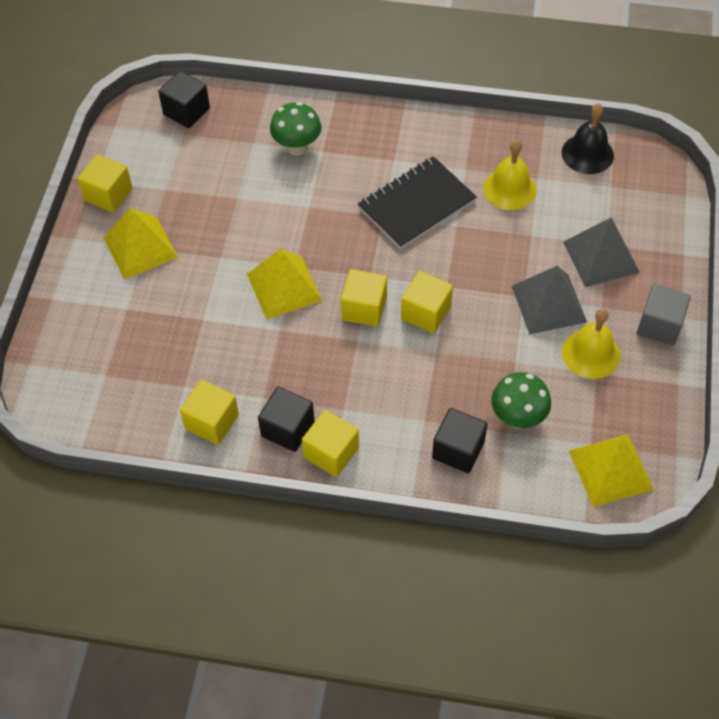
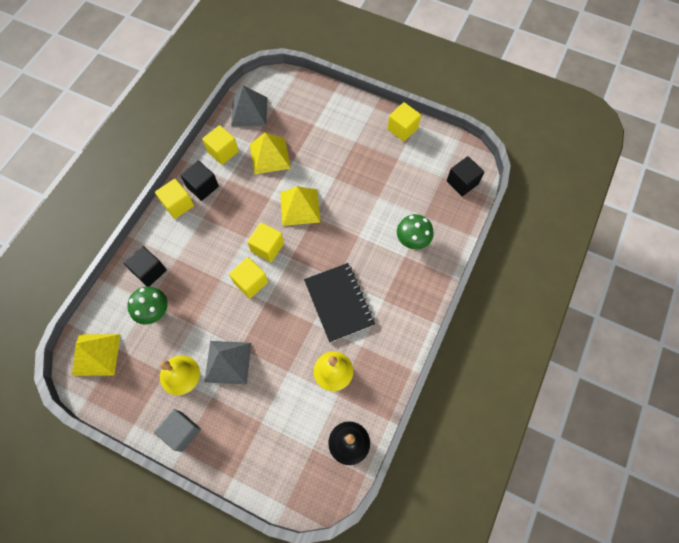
camera: 105 degrees right, 10 degrees up
yellow pyramid [103,208,178,279] -> yellow pyramid moved to [250,132,291,175]
grey pyramid [563,217,640,287] -> grey pyramid moved to [231,86,267,126]

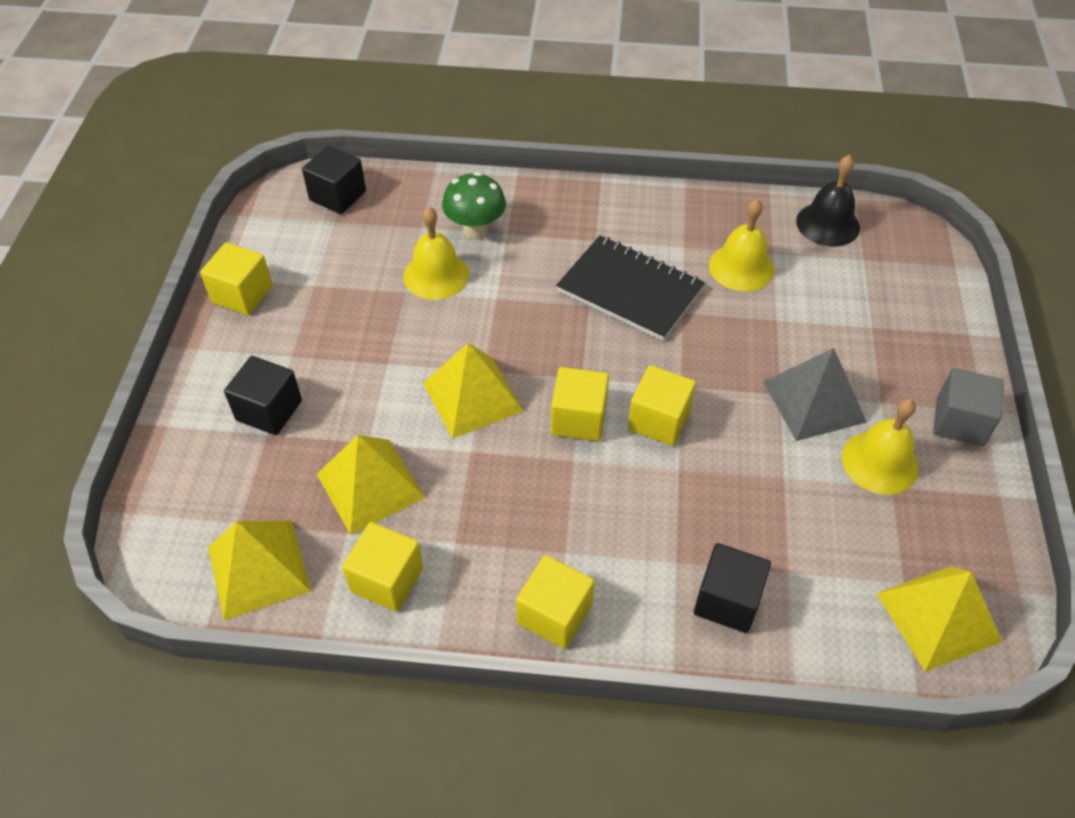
camera: 110 degrees left, 15 degrees down
green mushroom [127,287,168,325] -> none
black cube [180,161,219,201] -> black cube moved to [224,356,302,435]
grey pyramid [231,86,267,126] -> yellow pyramid [208,521,311,620]
black notebook [304,263,375,343] -> black notebook turned 75 degrees clockwise [556,235,705,341]
none -> yellow bell [404,207,469,300]

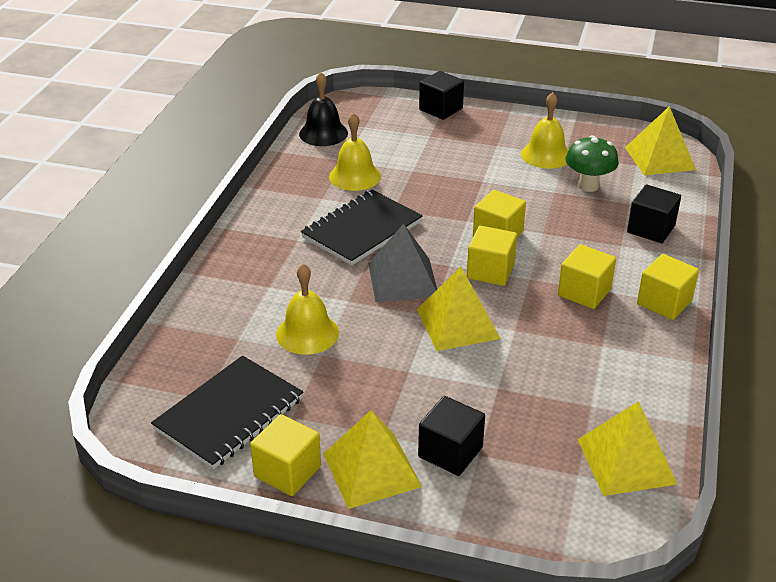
camera: 80 degrees left, 15 degrees down
black cube [302,145,366,214] -> black cube moved to [419,71,464,120]
yellow pyramid [317,435,425,535] -> yellow pyramid moved to [324,410,422,509]
yellow cube [342,522,423,612] -> yellow cube moved to [558,244,616,309]
green mushroom [442,172,506,240] -> green mushroom moved to [566,135,619,192]
grey pyramid [763,348,867,441] -> grey pyramid moved to [369,224,437,302]
grey cube [933,368,1004,446] -> none
none -> black notebook [151,356,303,469]

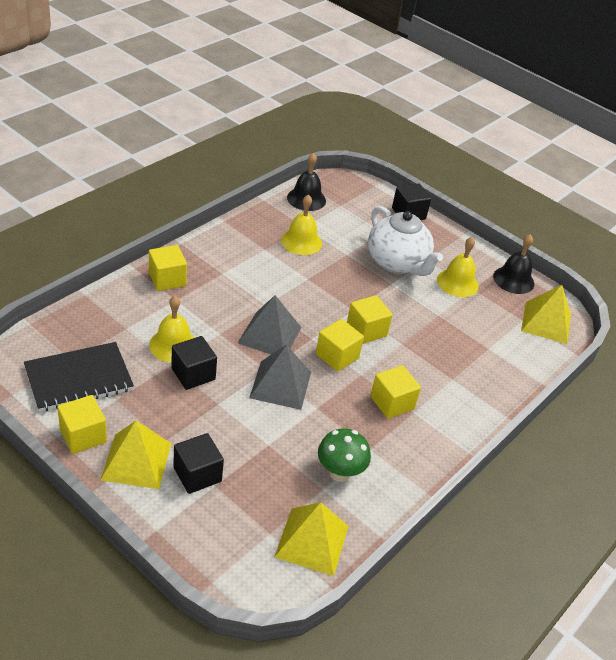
camera: 20 degrees right, 5 degrees up
black notebook [301,190,423,266] -> none
yellow pyramid [417,267,501,351] -> grey pyramid [249,345,311,410]
green mushroom [566,135,619,192] -> green mushroom moved to [318,428,371,482]
black cube [627,185,681,243] -> black cube moved to [171,336,217,390]
yellow cube [637,254,699,320] -> yellow cube moved to [149,245,187,291]
none -> white teapot [368,206,443,276]
none -> black bell [493,234,534,294]

